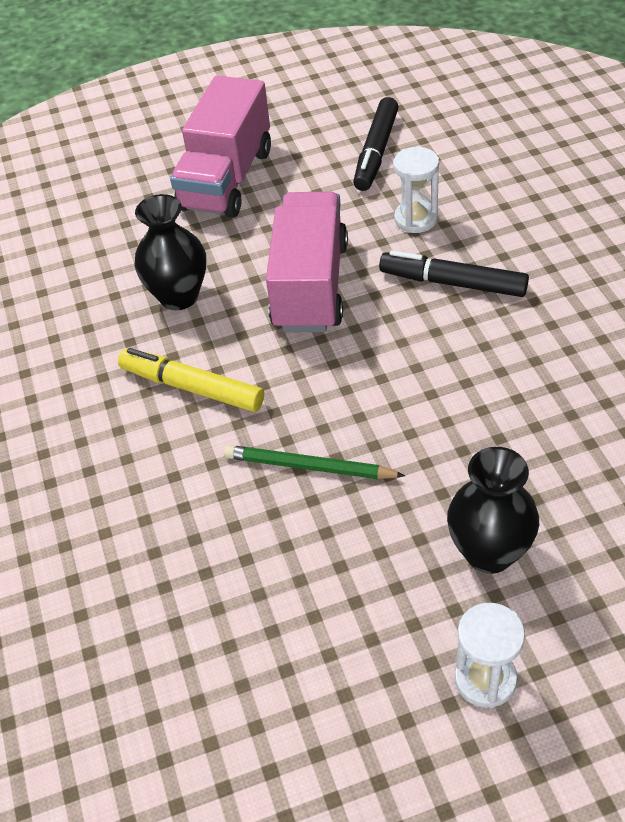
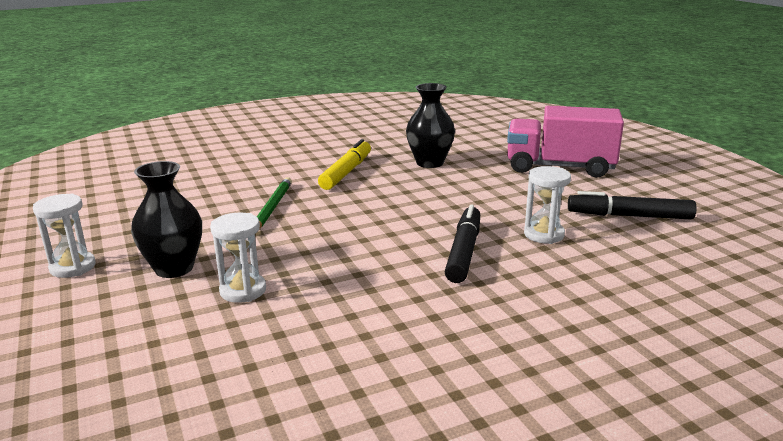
camera: 80 degrees right, 25 degrees down
pink truck [266,192,348,332] -> none
none -> white hourglass [210,212,266,303]

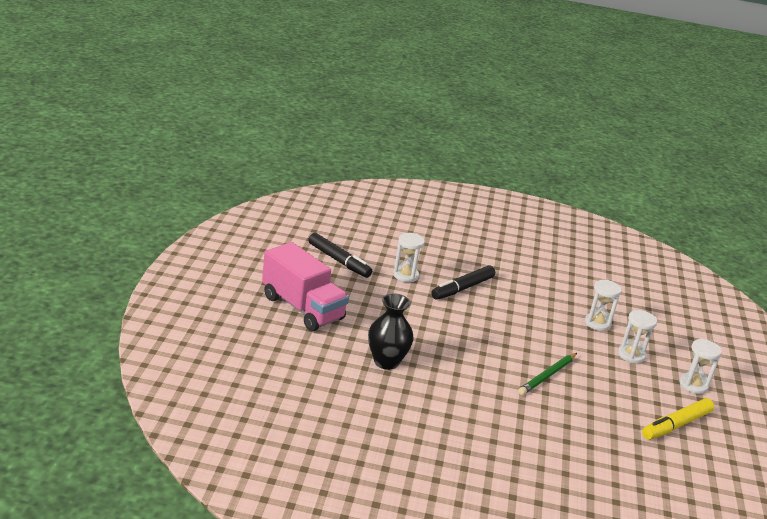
camera: 150 degrees left, 5 degrees up
black vase [131,161,202,278] -> white hourglass [618,310,657,363]
yellow marker [318,139,371,190] -> yellow marker moved to [642,398,714,440]

